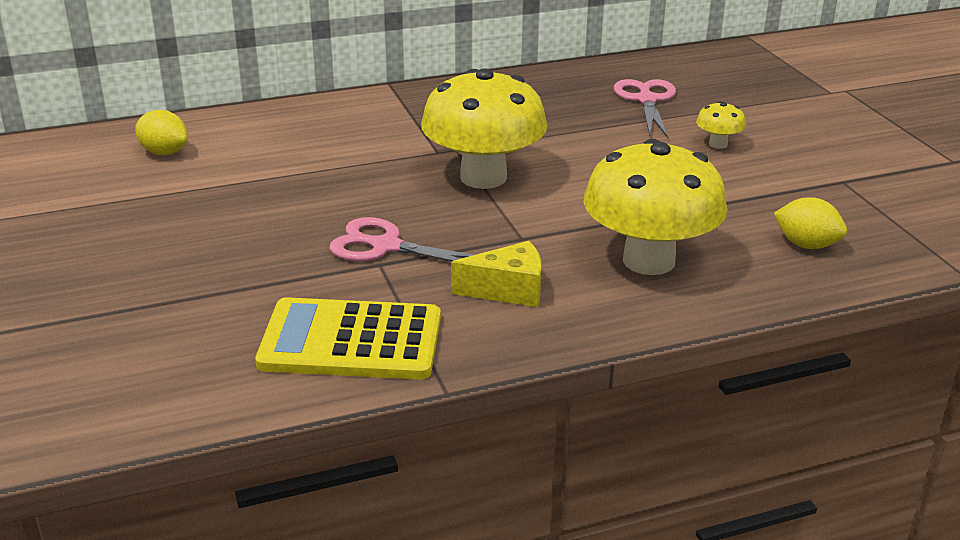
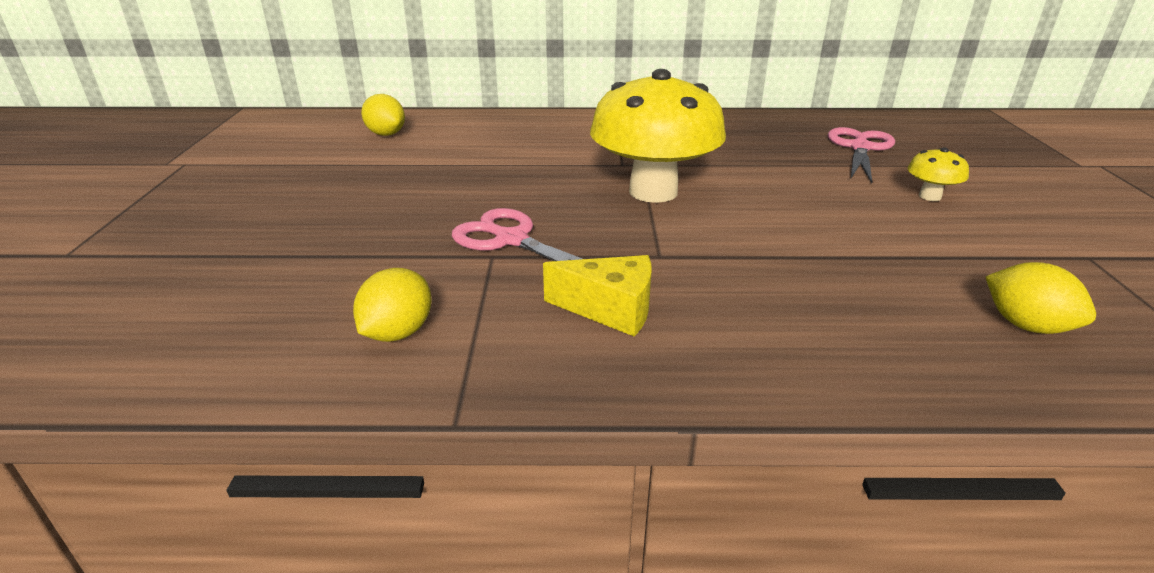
camera: 20 degrees right, 0 degrees up
yellow calculator [255,297,441,380] -> yellow lemon [353,268,432,342]
yellow mushroom [584,139,727,275] -> none

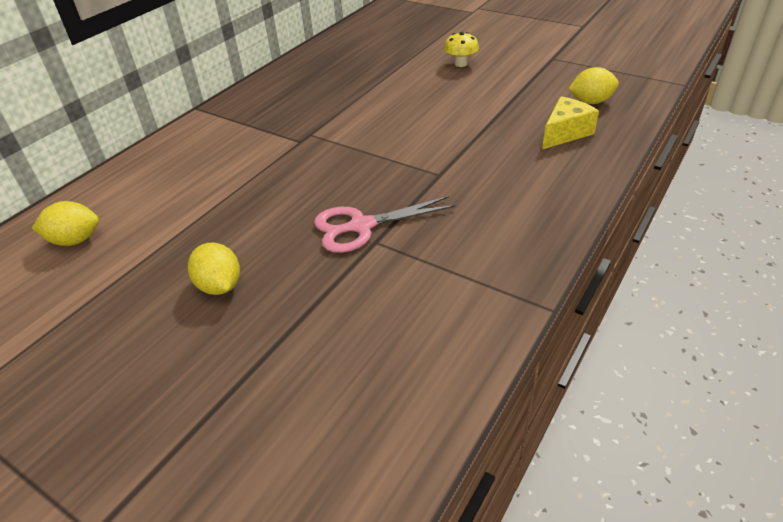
camera: 55 degrees left, 10 degrees up
yellow lemon [353,268,432,342] -> yellow lemon moved to [188,242,240,295]
yellow cheese [543,255,652,337] -> yellow cheese moved to [542,96,599,149]
yellow mushroom [590,69,726,203] -> none
pink scissors [828,127,895,183] -> none

